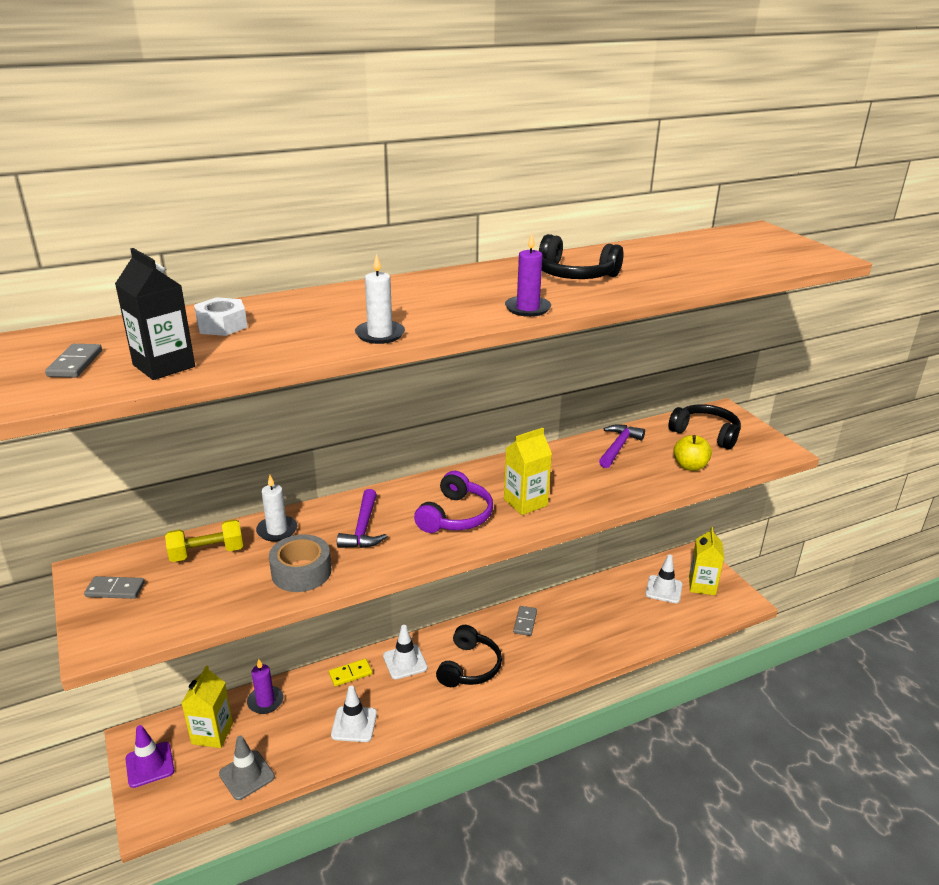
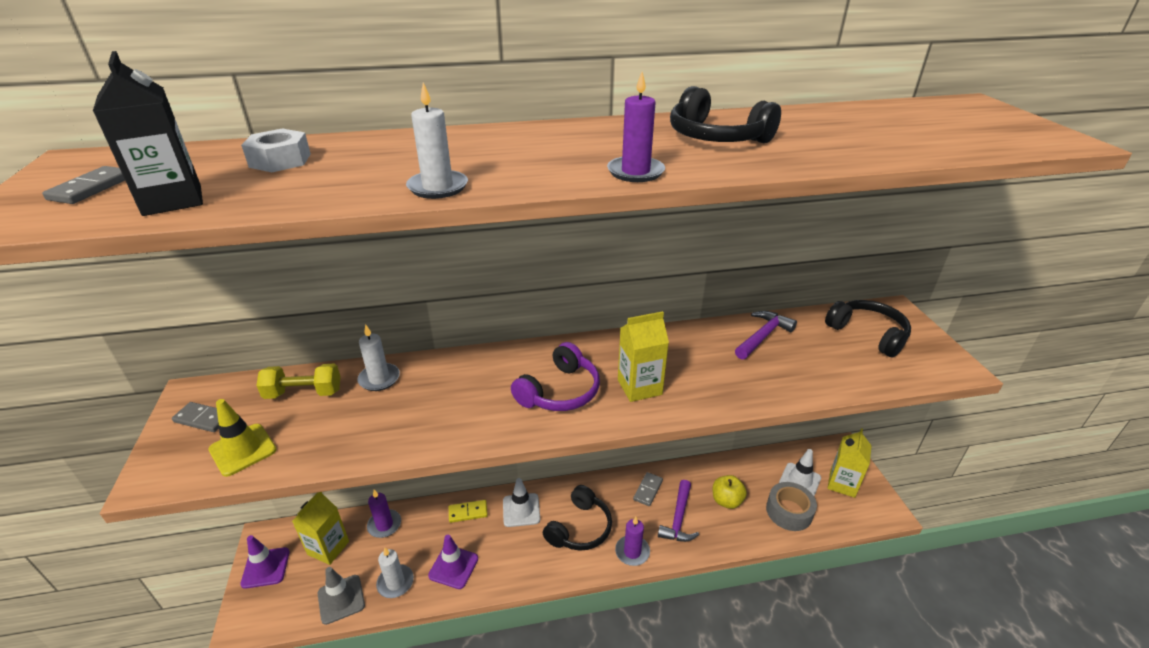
camera: 15 degrees right, 5 degrees up
grey tape [269,534,331,592] -> grey tape moved to [766,482,817,531]
white traffic cone [331,686,377,742] -> purple traffic cone [428,535,478,589]
purple hammer [337,489,387,548] -> purple hammer moved to [658,480,699,542]
yellow apple [673,435,712,471] -> yellow apple moved to [713,475,747,509]
none -> yellow traffic cone [209,399,277,477]
none -> white candle [376,547,414,598]
none -> purple candle [615,517,650,566]

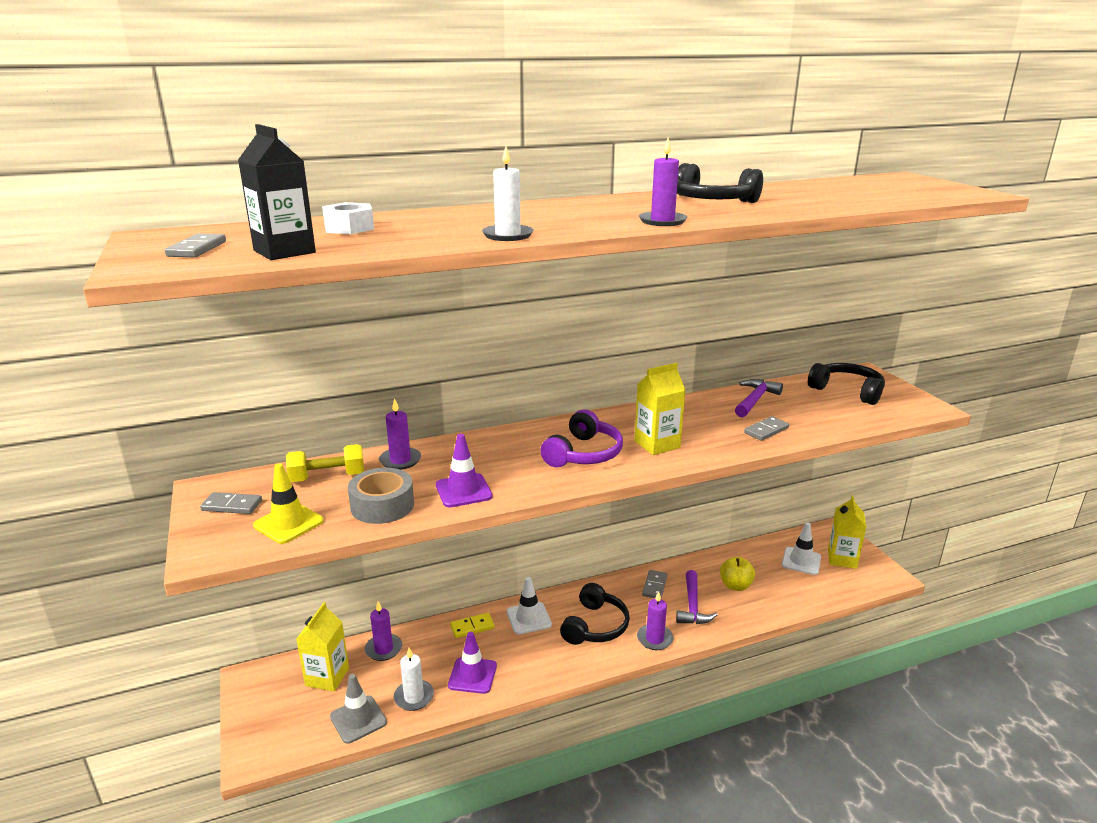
camera: 10 degrees left, 10 degrees down
purple traffic cone [240,535,290,589] -> purple traffic cone moved to [436,434,493,507]
white candle [357,324,400,391] -> purple candle [379,398,421,470]
grey tape [766,482,817,531] -> grey tape moved to [348,468,414,524]
none -> grey domino [744,416,789,441]

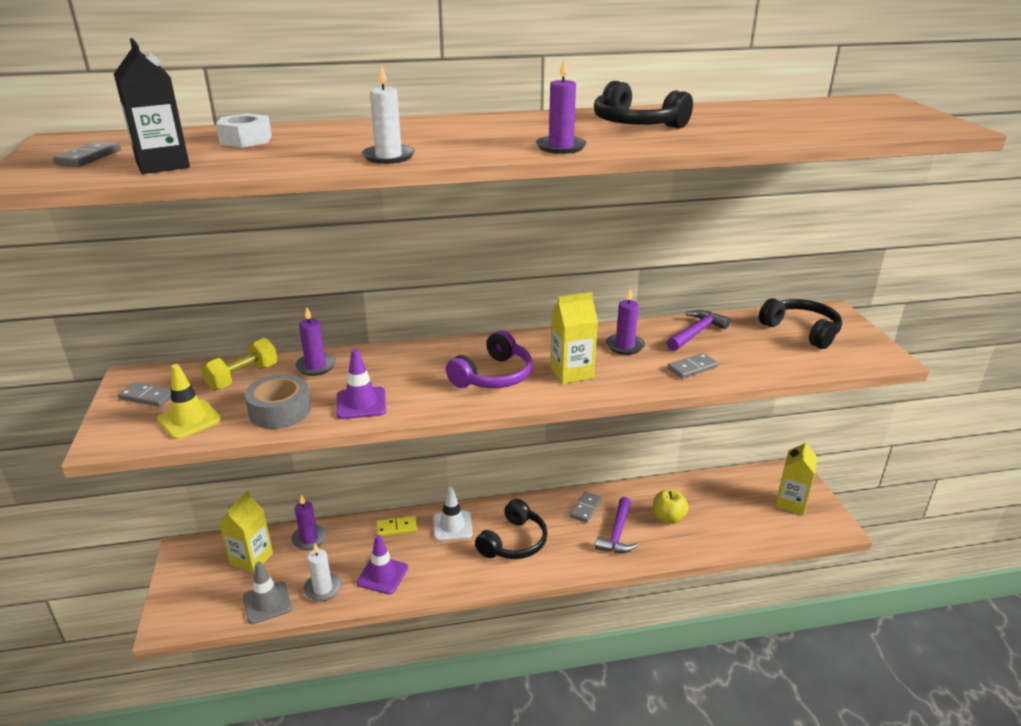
camera: 10 degrees right, 5 degrees up
yellow dumbbell [286,444,364,482] -> yellow dumbbell turned 45 degrees counterclockwise [200,338,277,391]
purple candle [637,591,673,650] -> purple candle moved to [606,289,645,355]
white traffic cone [782,522,821,575] -> none

